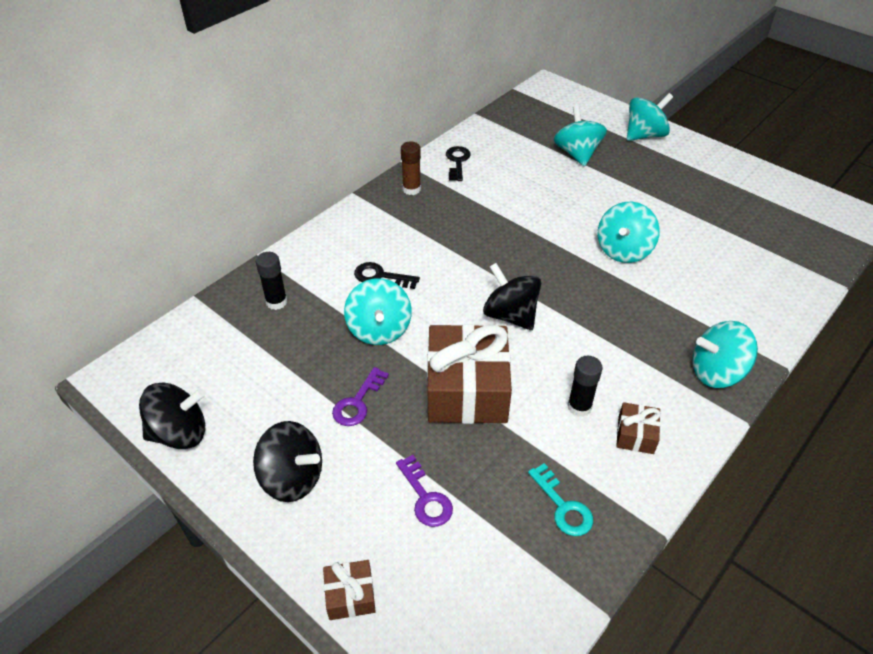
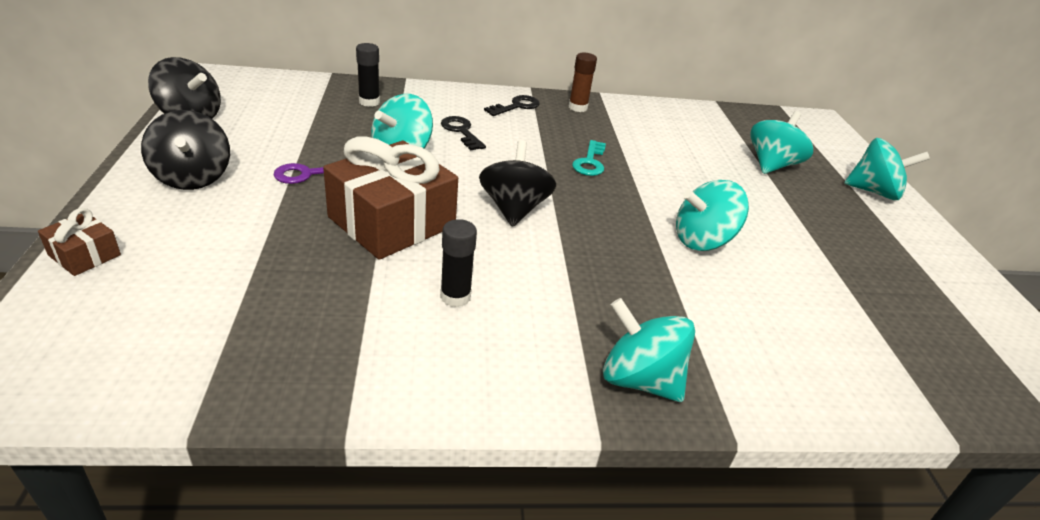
camera: 40 degrees right, 10 degrees down
purple key [396,455,453,527] -> none
black key [446,146,471,181] -> black key moved to [484,95,540,116]
turquoise key [528,463,593,536] -> turquoise key moved to [572,140,606,176]
brown gift [616,402,661,454] -> none

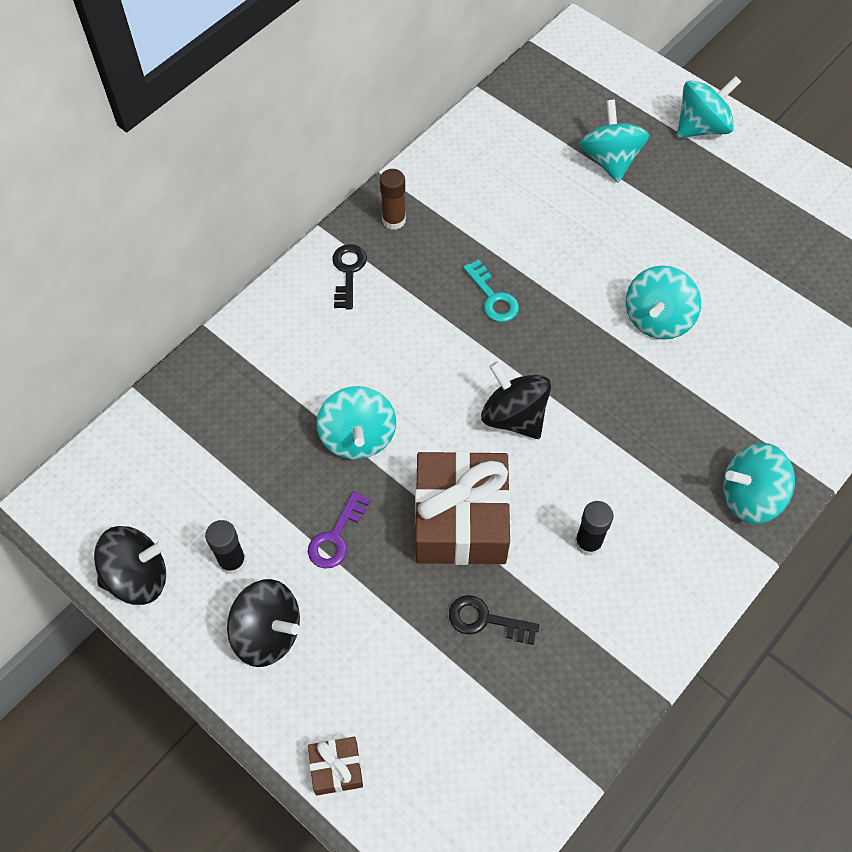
camera: 40 degrees left, 25 degrees up
black glue stick [356,43,380,107] -> black glue stick moved to [205,520,246,575]
black key [441,116,486,150] -> black key moved to [449,595,539,645]

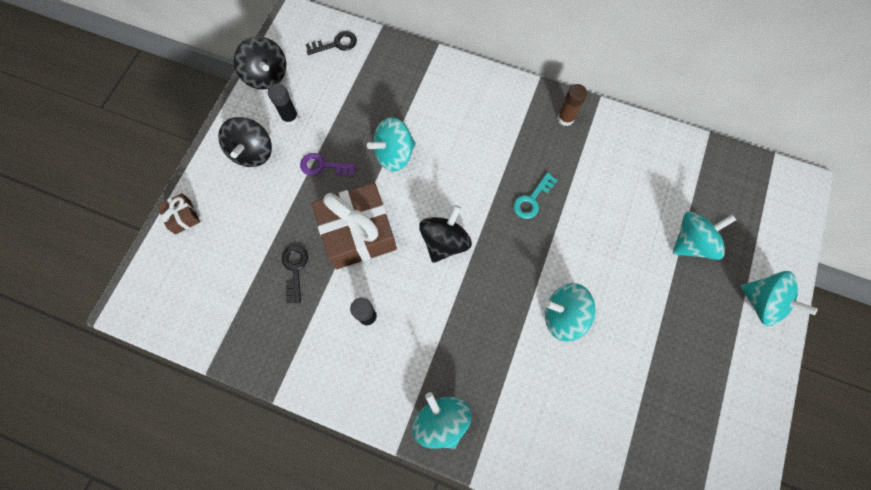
camera: 70 degrees right, 10 degrees up
black key [333,244,367,309] -> black key moved to [305,31,357,55]

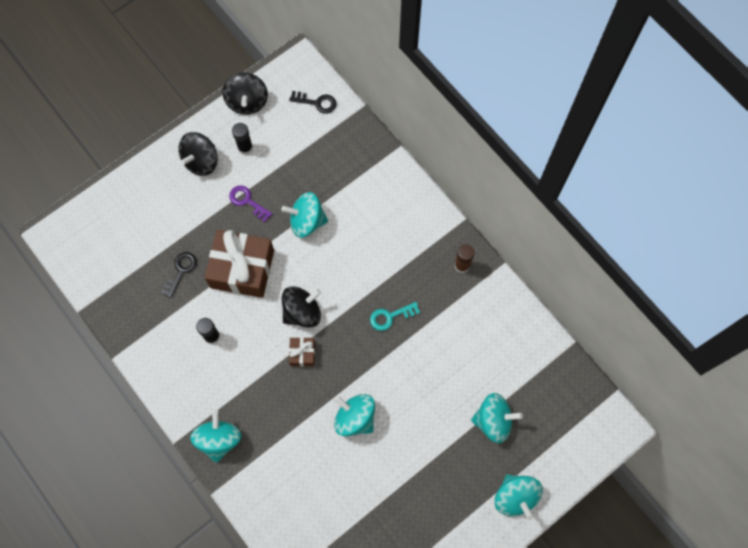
camera: 30 degrees right, 0 degrees up
brown gift [157,193,200,234] -> brown gift moved to [289,337,315,366]

